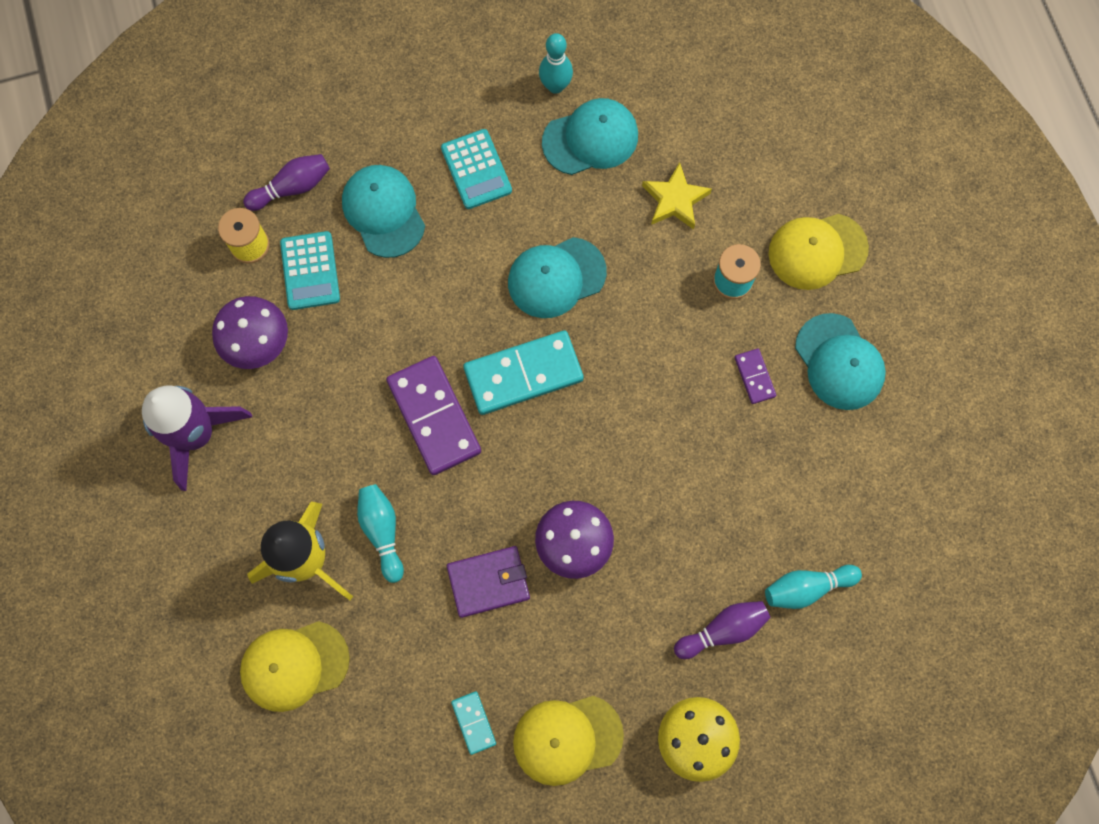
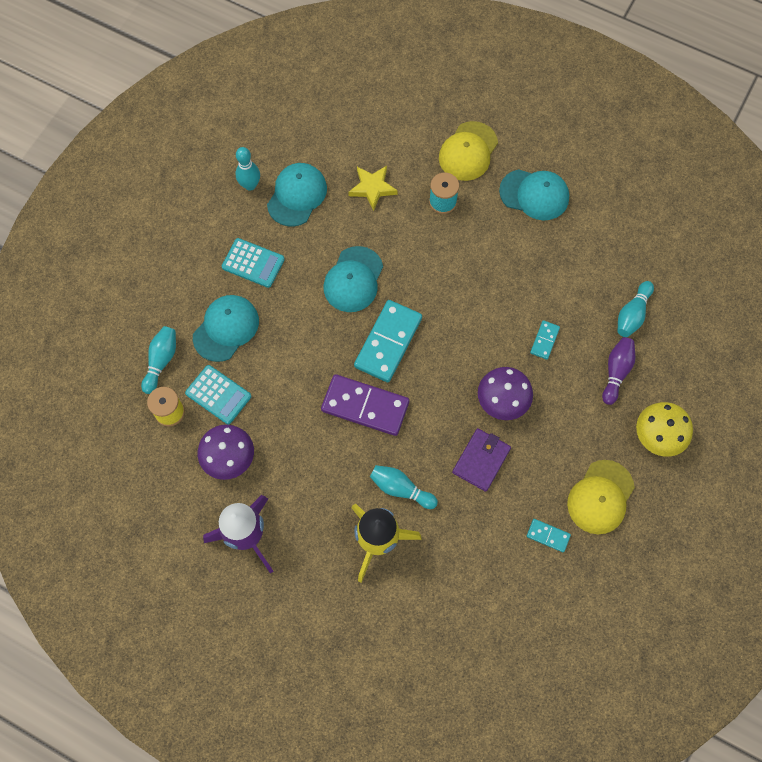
camera: 45 degrees left, 5 degrees down
yellow cap [240,621,350,712] -> none
purple bowling pin [243,154,330,211] -> turquoise bowling pin [141,326,176,394]
turquoise cap [342,165,425,258] -> turquoise cap turned 105 degrees clockwise [193,295,259,362]
purple domino [735,349,776,404] -> none
none -> turquoise domino [530,320,560,360]

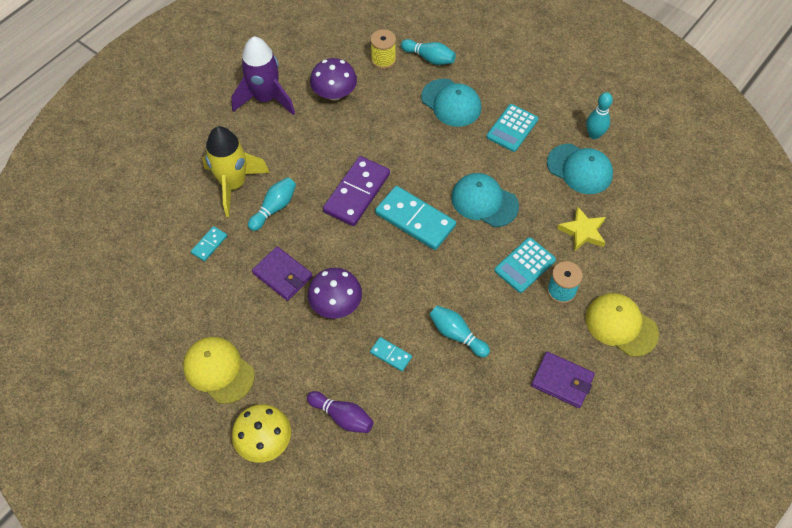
camera: 100 degrees right, 10 degrees down
turquoise calculator [185,365,251,424] -> turquoise calculator moved to [494,237,556,293]
turquoise cap [499,169,569,221] -> purple wallet [531,352,595,408]
turquoise domino [527,519,571,552] -> turquoise domino moved to [191,226,227,261]
turquoise bowling pin [618,281,654,337] -> turquoise bowling pin moved to [430,305,490,357]

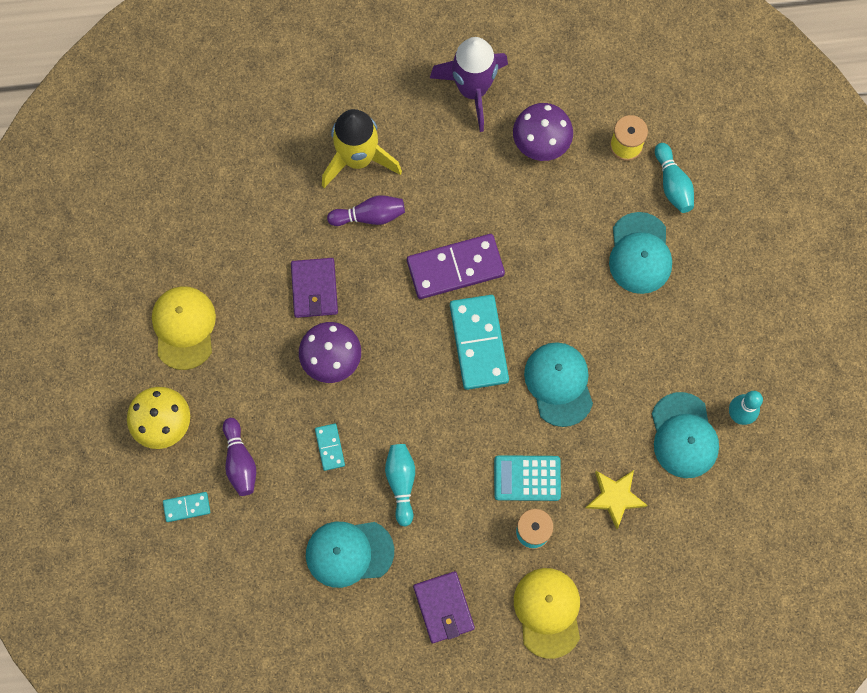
camera: 45 degrees right, 15 degrees up
turquoise domino [191,226,227,261] -> turquoise domino moved to [163,492,210,522]
turquoise bowling pin [248,177,296,231] -> purple bowling pin [327,195,405,226]
turquoise calculator [486,104,538,152] -> none
none -> turquoise cap [306,522,394,588]

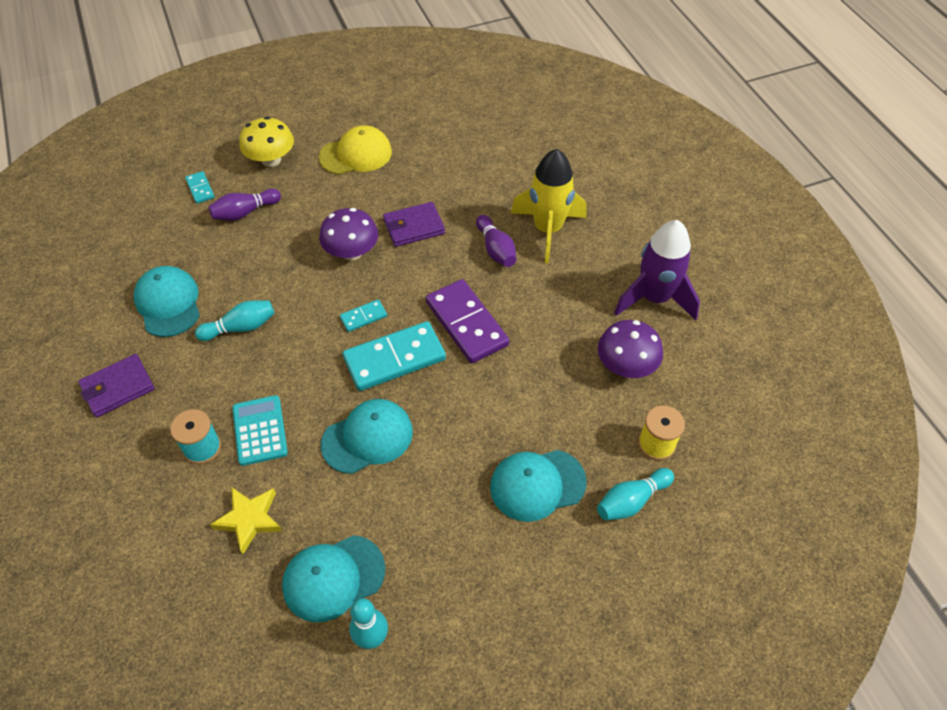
camera: 75 degrees right, 20 degrees down
turquoise domino [315,424,345,471] -> turquoise domino moved to [340,299,387,332]
yellow cap [514,568,580,659] -> none

